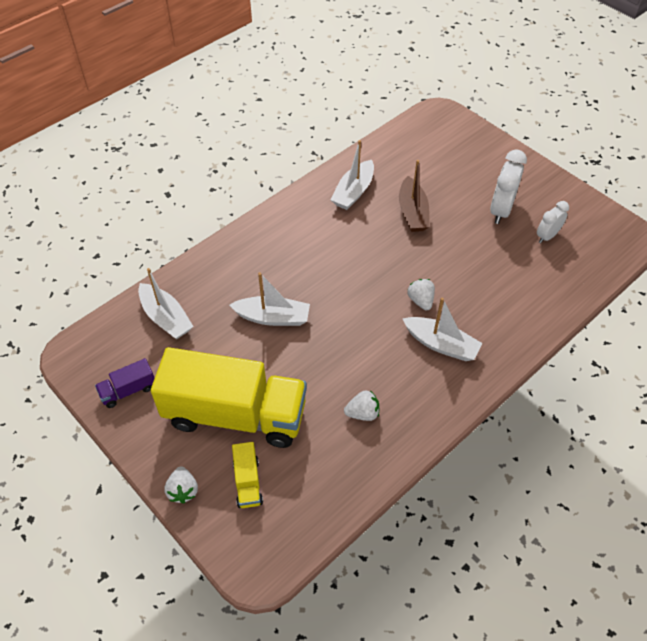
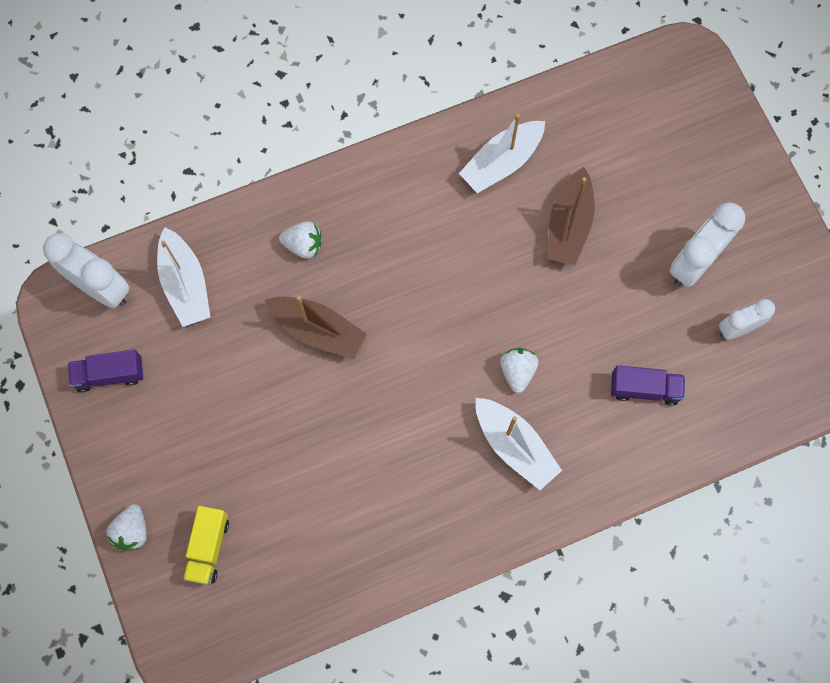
camera: 20 degrees right, 20 degrees up
yellow truck [151,347,307,448] -> none
white boat [229,272,310,326] -> brown boat [265,296,367,359]
white strawberry [344,390,379,421] -> white strawberry moved to [279,221,321,259]
none -> white clock [43,233,130,308]
none -> purple truck [611,365,685,406]

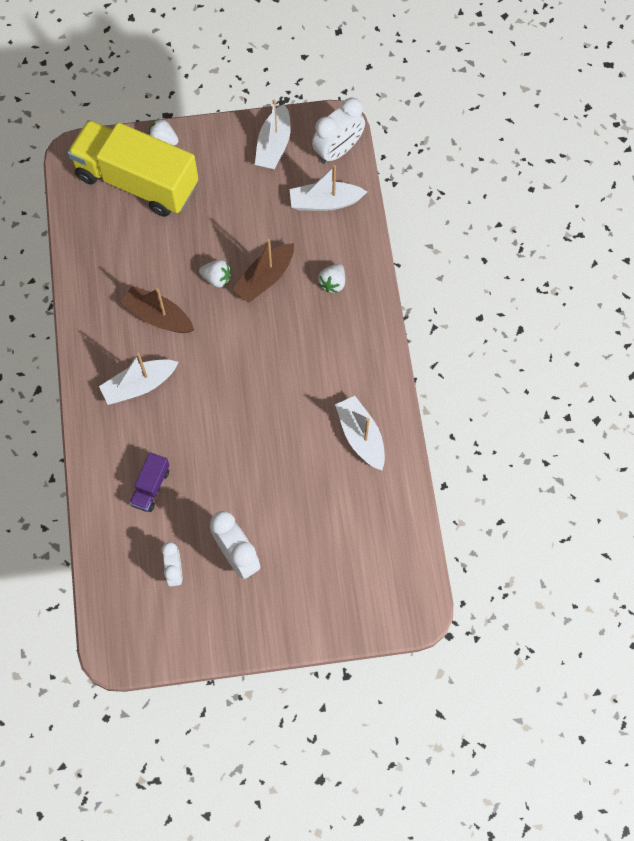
camera: 105 degrees right, 5 degrees down
purple truck [68,349,143,392] -> white boat [255,99,291,169]
yellow truck [183,506,229,585] -> yellow truck [67,120,198,217], size x2.46
white strawberry [500,348,538,393] -> white strawberry moved to [199,260,231,288]
brown boat [547,167,595,266] -> brown boat moved to [120,286,194,333]

